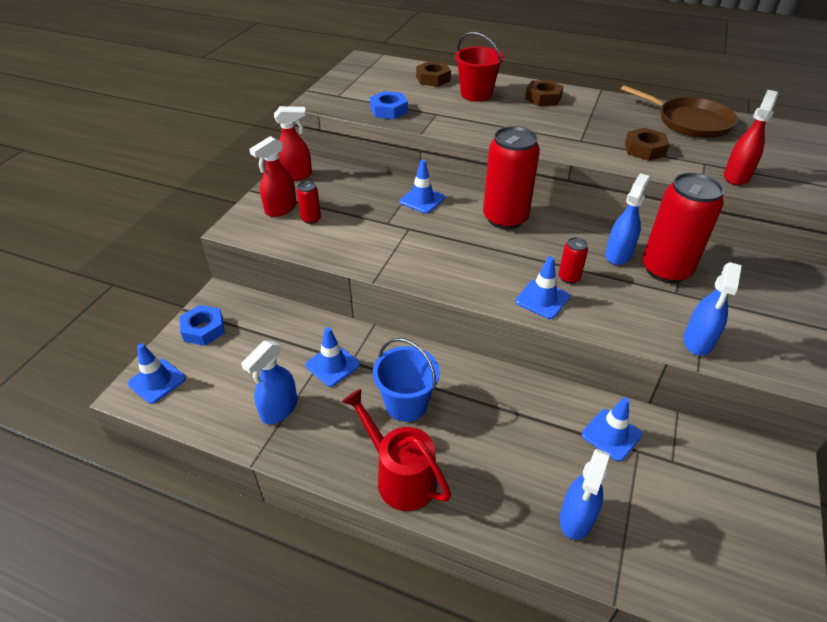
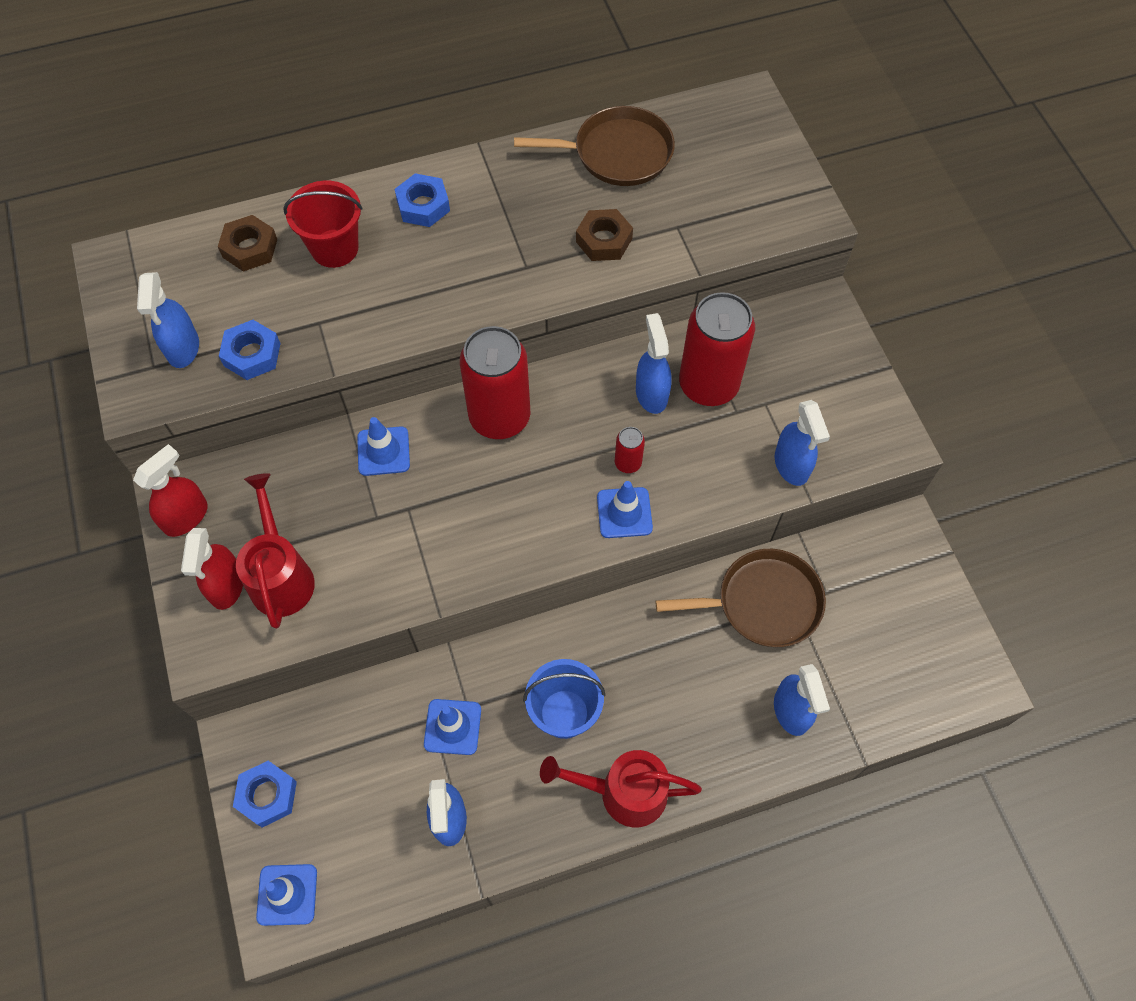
camera: 40 degrees left, 20 degrees up
red can [297,181,321,224] -> red watering can [236,473,315,629]
brown nut [525,80,564,106] -> blue nut [395,173,450,227]
blue traffic cone [582,397,642,461] -> brown pan [655,549,826,647]
red spray bottle [724,90,778,185] -> none
none -> blue spray bottle [137,272,199,368]

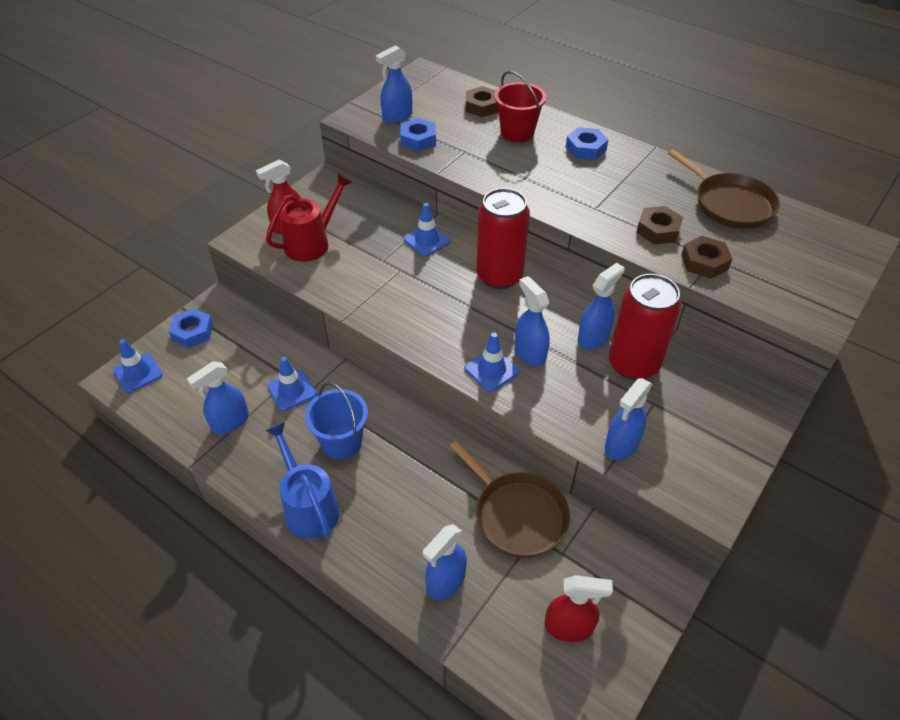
camera: 55 degrees right, 15 degrees down
red spray bottle [133,444,208,537] -> red spray bottle moved to [544,575,613,642]
red watering can [540,750,702,828] -> blue watering can [265,422,340,539]
red can [615,427,645,473] -> blue spray bottle [515,276,550,366]
none -> brown nut [681,236,732,279]

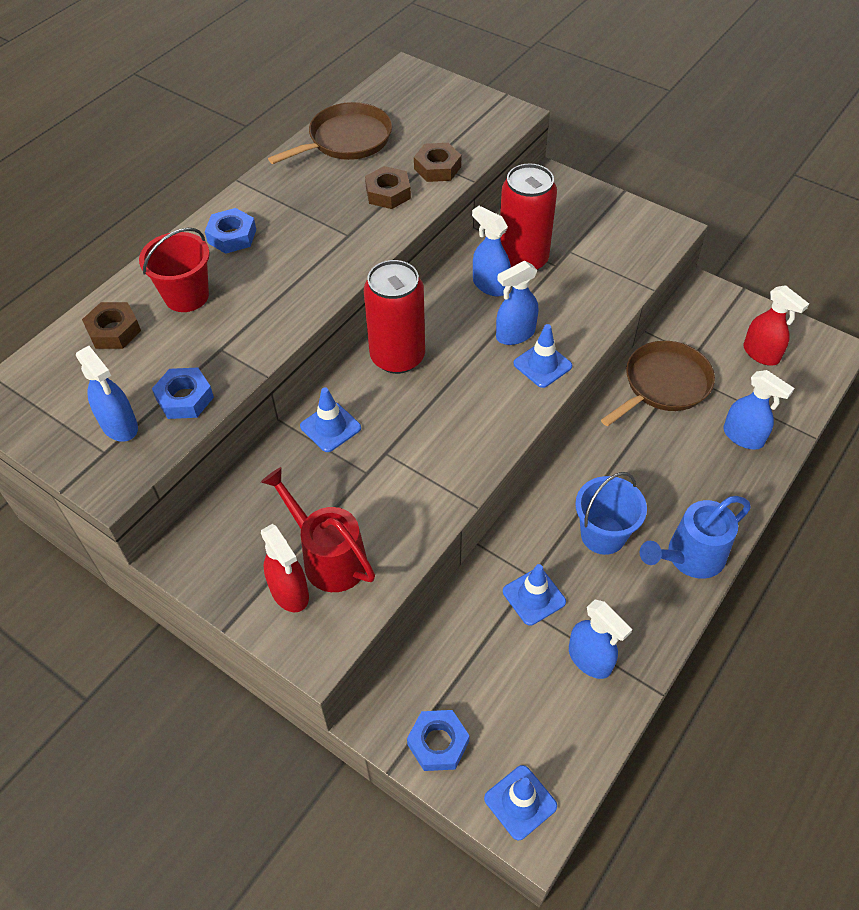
camera: 90 degrees left, 5 degrees up
red spray bottle [544,575,613,642] -> red spray bottle turned 135 degrees clockwise [743,285,809,365]
blue spray bottle [605,378,652,460] -> none

